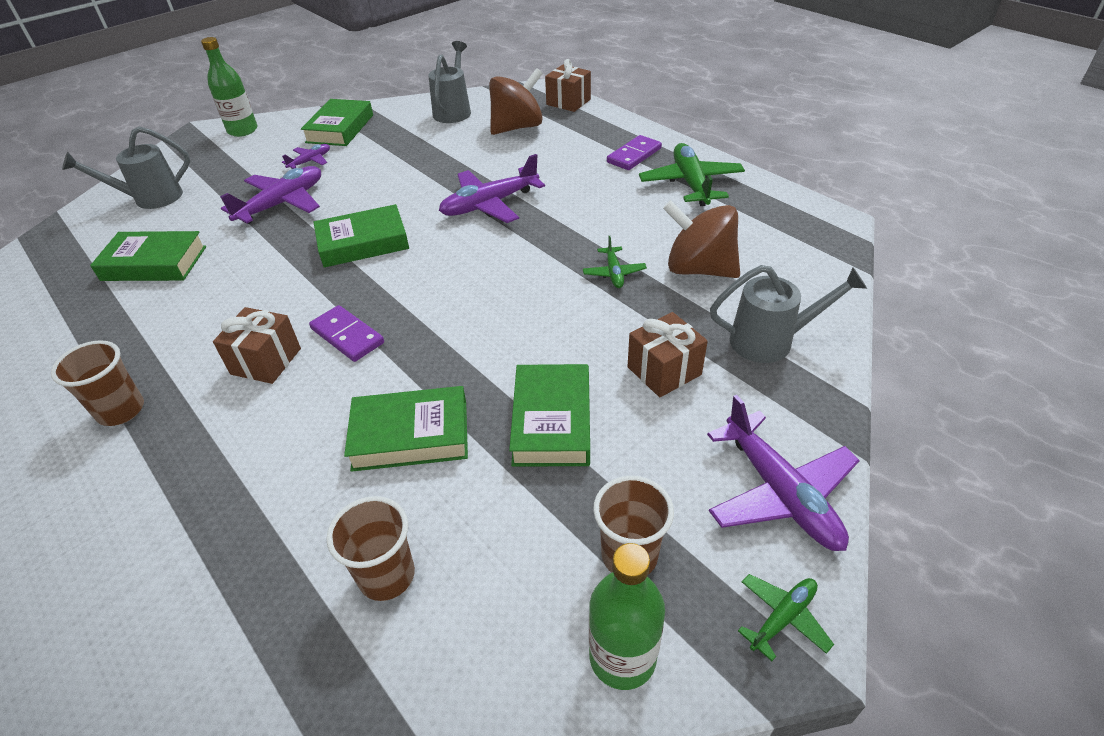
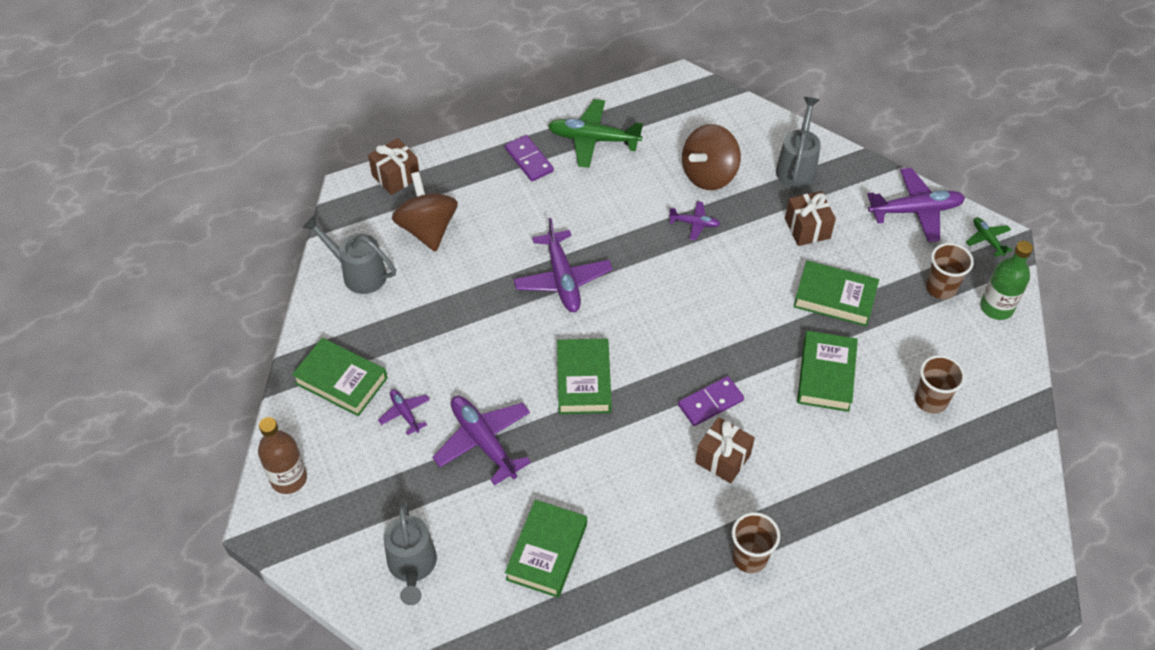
camera: 75 degrees left, 10 degrees up
green bottle [201,37,258,137] -> brown bottle [258,417,307,494]
green plane [583,236,647,288] -> purple plane [669,201,720,240]

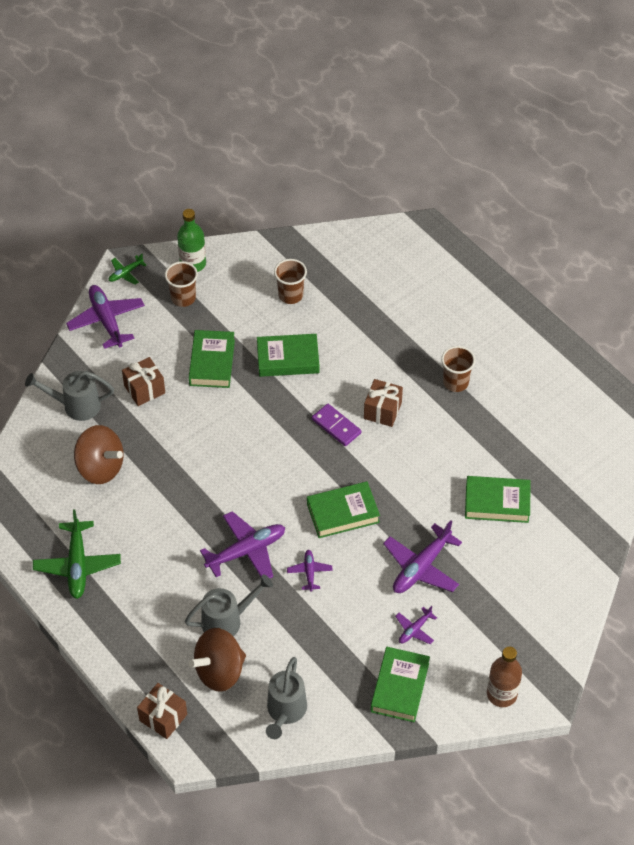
camera: 105 degrees left, 0 degrees up
grey watering can [383,498,437,605] -> grey watering can moved to [185,574,273,636]
purple domino [505,135,554,181] -> none
purple plane [669,201,720,240] -> purple plane moved to [287,550,333,592]

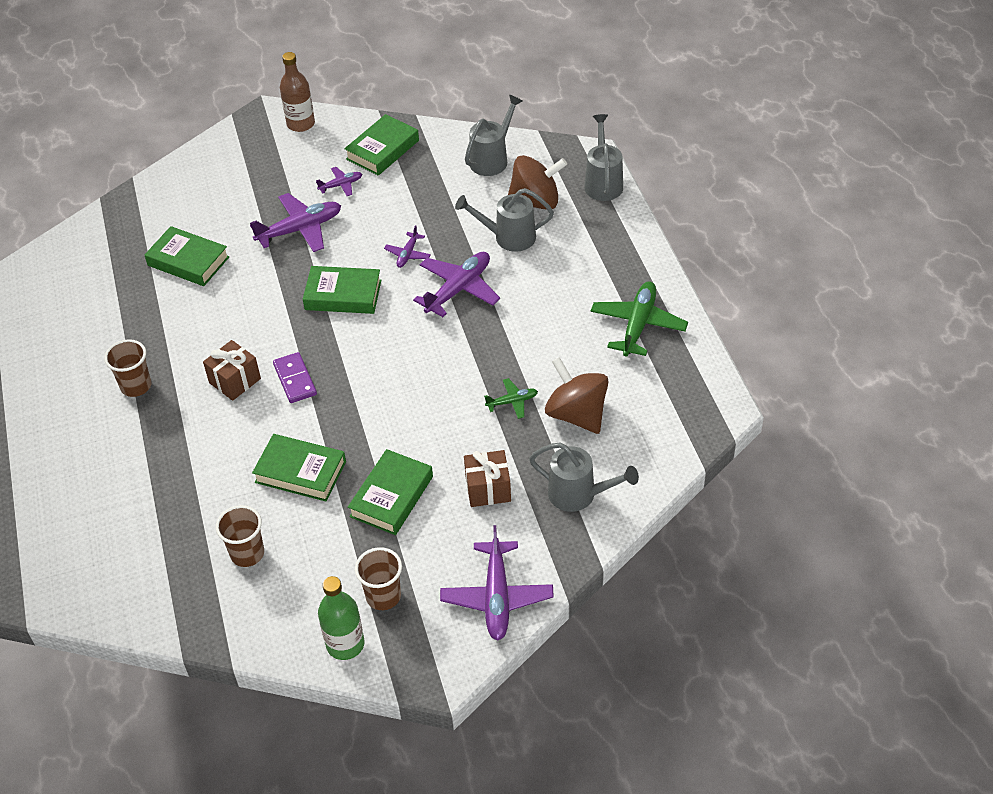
camera: 155 degrees left, 5 degrees down
green plane [109,254,146,285] -> green plane moved to [484,378,538,419]
brown gift [137,683,187,739] -> grey watering can [584,114,623,201]
purple plane [200,511,285,578] -> purple plane turned 135 degrees clockwise [413,252,500,317]

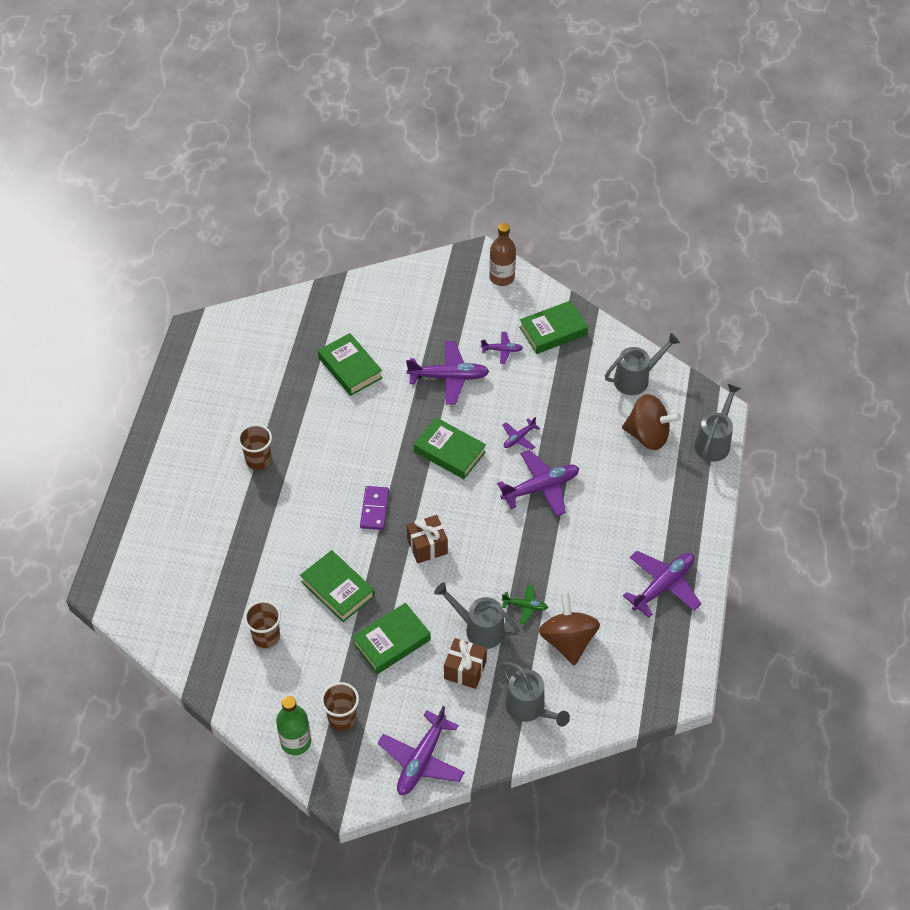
camera: 25 degrees right, 5 degrees up
brown gift [203,340,261,401] -> brown gift moved to [407,515,448,563]
grey watering can [455,188,554,252] -> grey watering can moved to [434,582,520,649]
green plane [591,281,688,356] -> purple plane [623,551,701,618]

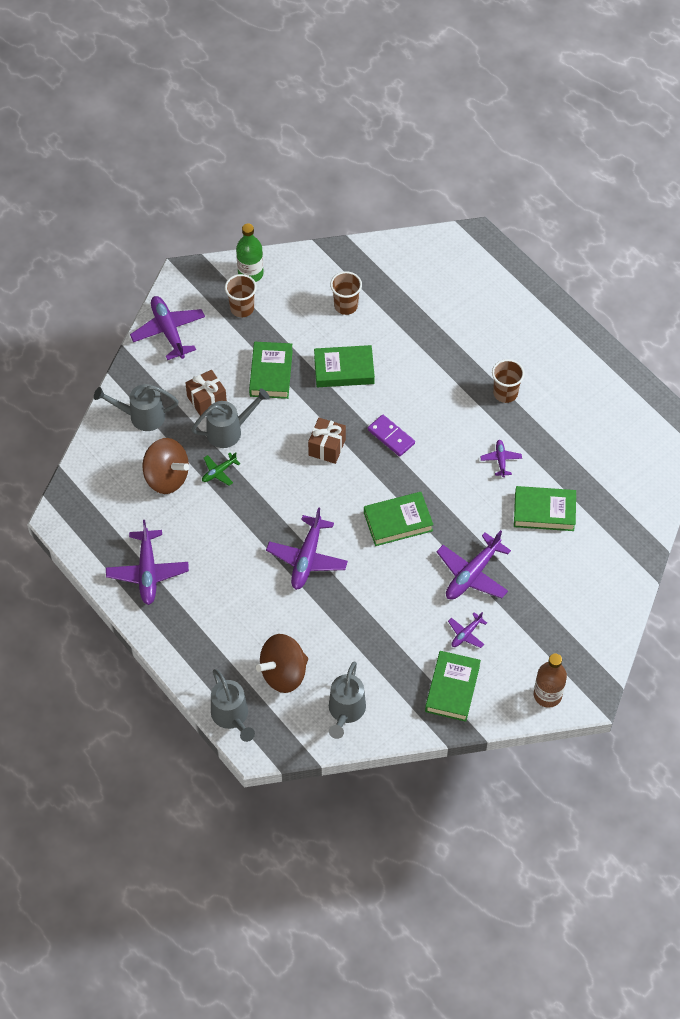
camera: 130 degrees right, 5 degrees up
purple plane [502,417,540,450] -> purple plane moved to [480,440,522,477]

